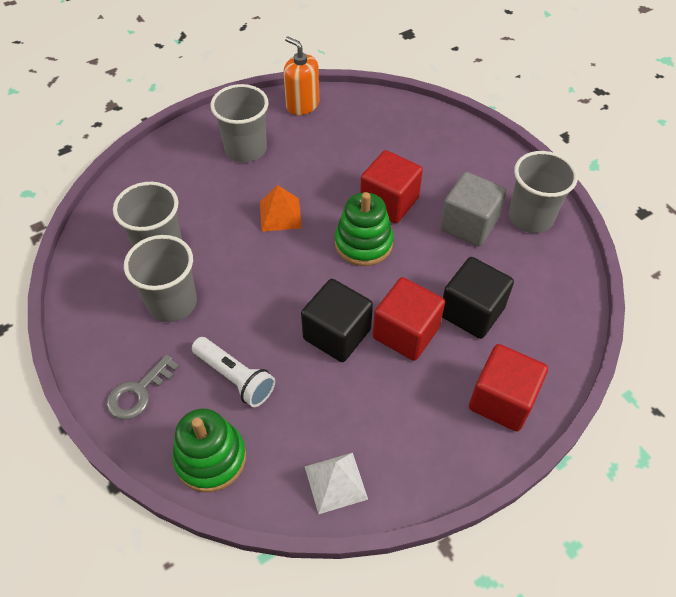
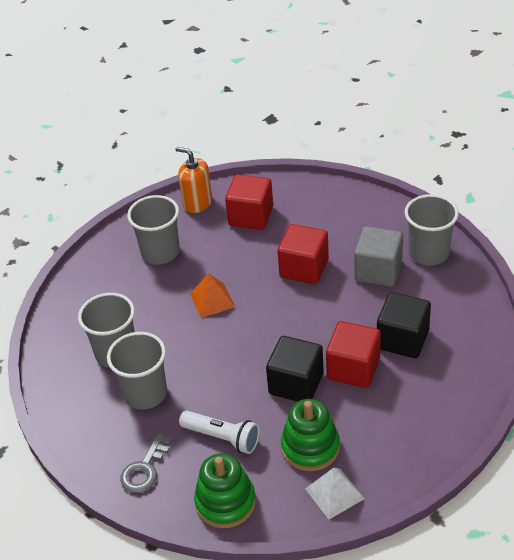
camera: 10 degrees left, 10 degrees down
green stacking toy [335,192,394,266] -> green stacking toy moved to [281,399,340,471]
red cube [469,344,548,431] -> red cube moved to [225,174,273,230]

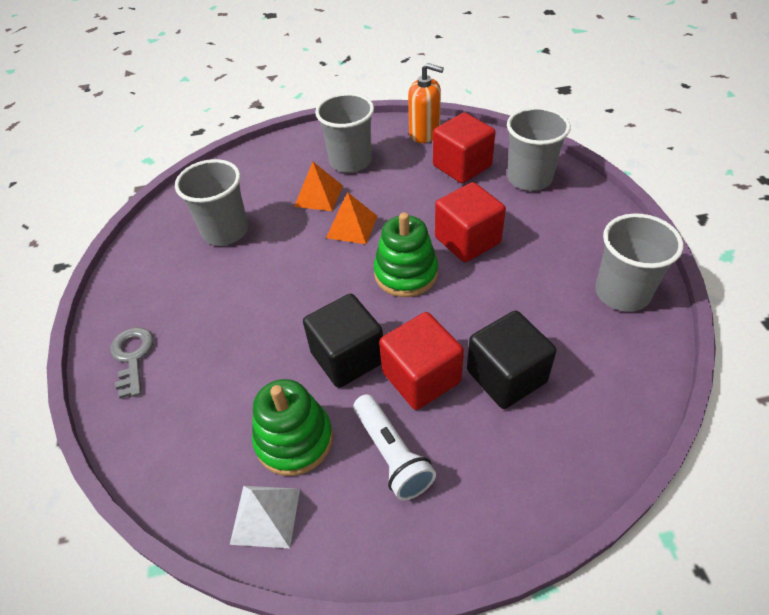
camera: 35 degrees right, 5 degrees up
grey cup [107,332,167,410] -> grey cup moved to [507,107,571,191]
grey key [120,434,172,493] -> grey key turned 105 degrees clockwise [110,327,154,399]
orange soap dispenser [175,147,212,213] -> orange soap dispenser turned 135 degrees clockwise [408,63,444,143]
white flashlight [179,410,260,454] -> white flashlight moved to [354,394,436,501]
green stacking toy [194,453,256,528] -> green stacking toy moved to [374,213,438,297]
grey cube [354,226,403,287] -> none
none -> orange pyramid [294,162,343,211]

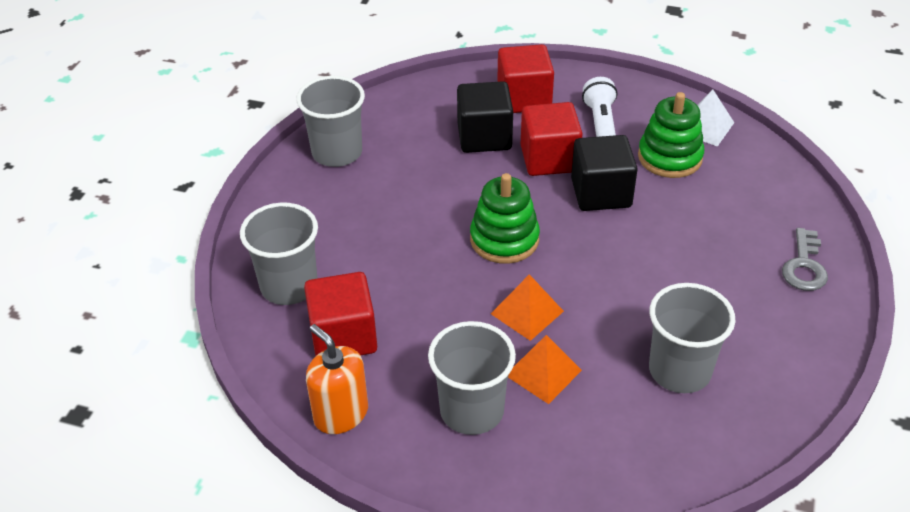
camera: 155 degrees left, 5 degrees down
red cube [435,182,506,262] -> red cube moved to [497,44,554,113]

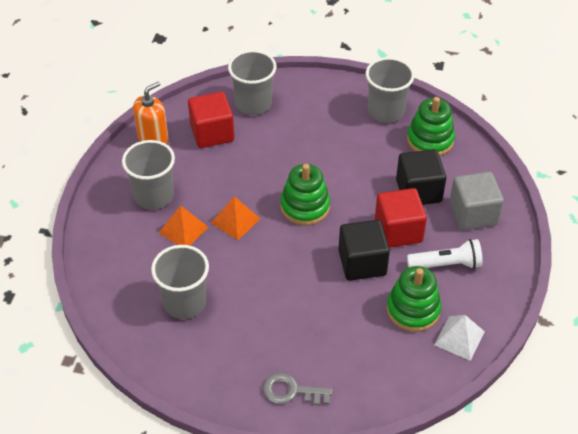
camera: 85 degrees right, 5 degrees up
red cube [497,44,554,113] -> grey cube [449,172,504,231]
none -> green stacking toy [407,97,455,156]

